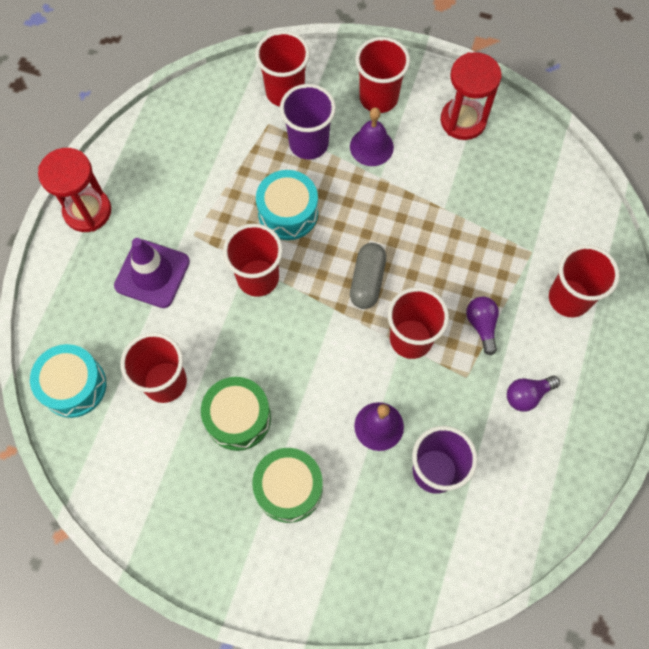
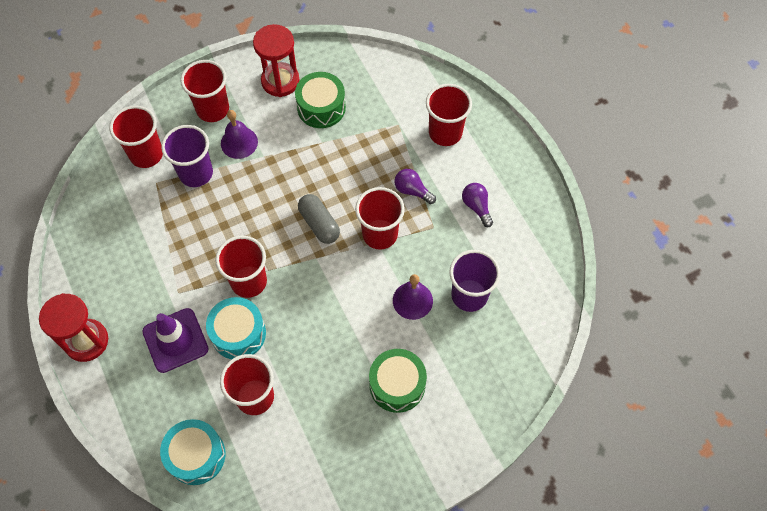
camera: 45 degrees left, 5 degrees down
green drum [201,377,271,451] -> green drum moved to [295,72,346,128]
turquoise drum [256,170,318,240] -> turquoise drum moved to [206,297,266,359]
purple light bulb [507,376,560,412] -> purple light bulb turned 135 degrees clockwise [462,183,493,227]

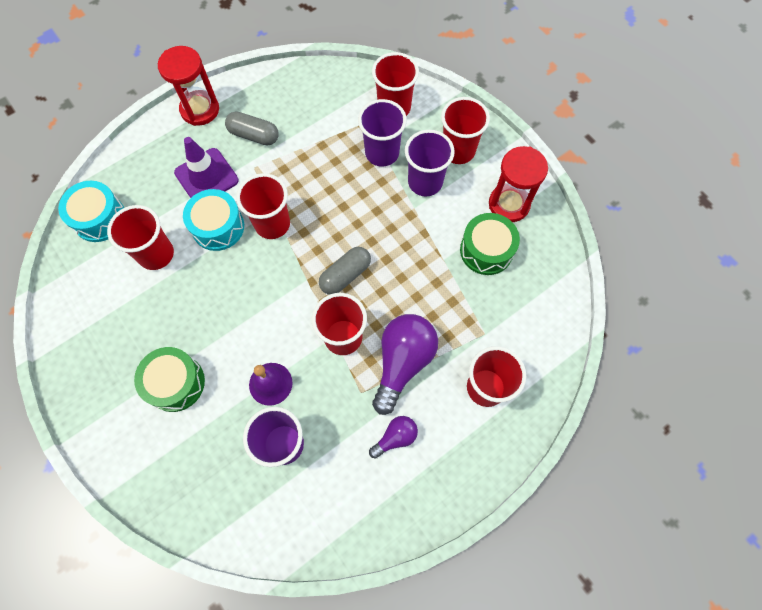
camera: 80 degrees right, 5 degrees up
purple bell [221,110,258,159] -> purple cup [405,130,455,196]
purple light bulb [394,169,436,204] -> purple light bulb [372,314,438,415], size x1.92
none -> grey capsule [225,111,279,146]

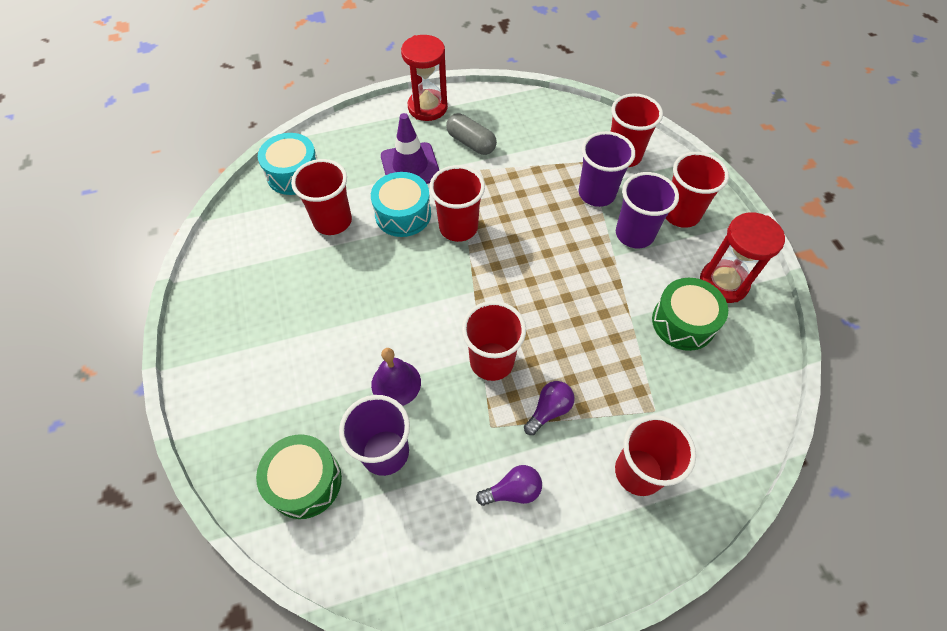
camera: 20 degrees right, 10 degrees down
green drum [134,347,205,412] -> green drum moved to [256,434,342,519]
grey capsule [319,247,371,295] -> none
purple light bulb [372,314,438,415] -> purple light bulb [524,381,575,435], size x0.52

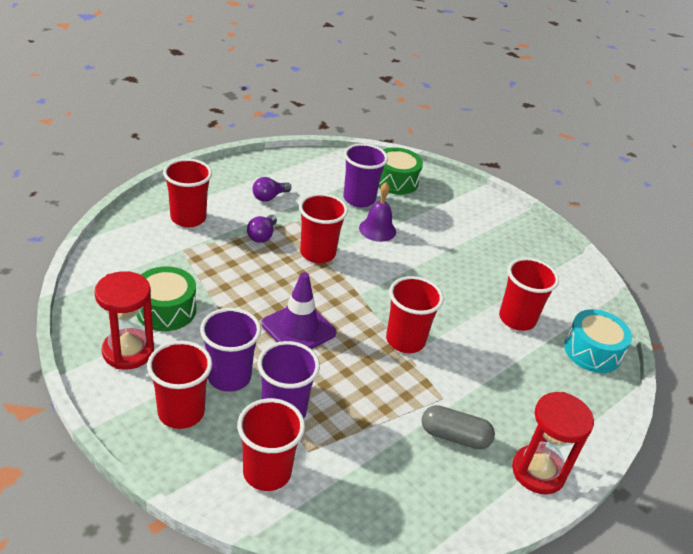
camera: 150 degrees right, 20 degrees down
turquoise drum [371,172,431,237] -> none
purple traffic cone [381,113,439,184] -> purple traffic cone moved to [261,272,336,349]

